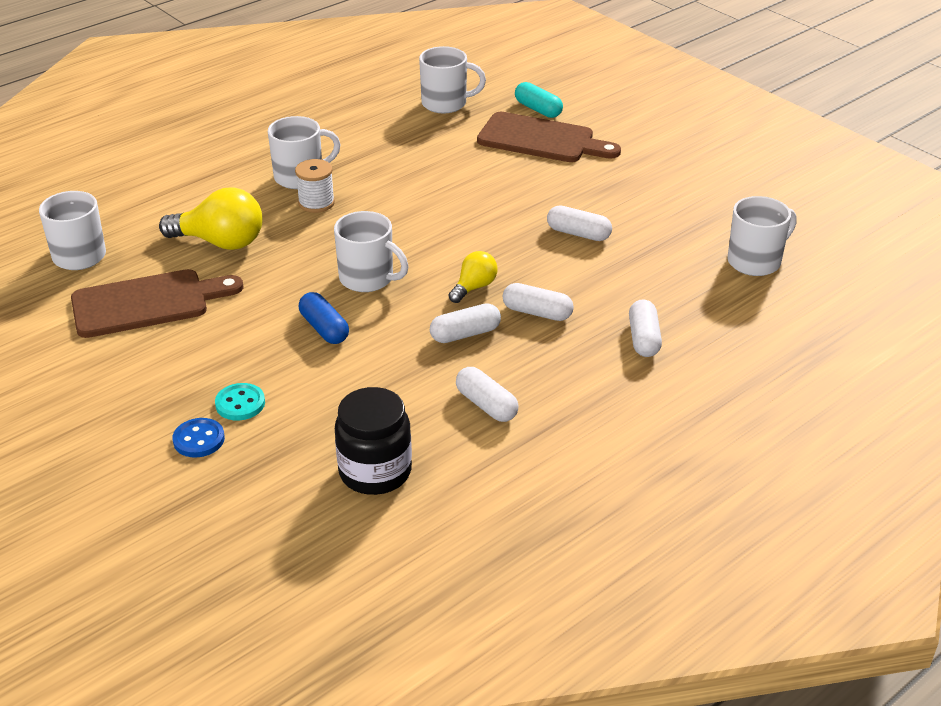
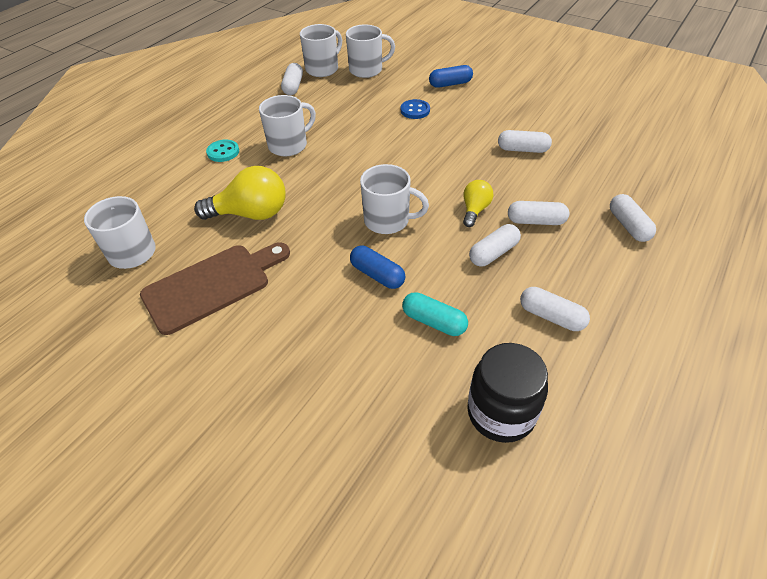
camera: 15 degrees left, 10 degrees up
blue button [173,418,225,458] -> blue button moved to [401,99,430,119]
turquoise button [215,383,265,421] -> turquoise button moved to [206,139,239,162]
white spool [295,159,335,213] -> none
brown cutting board [477,112,621,162] -> blue capsule [429,65,473,88]
turquoise capsule [515,82,563,118] -> turquoise capsule moved to [402,292,468,336]
white mug [727,196,797,276] -> white mug moved to [300,24,342,77]
none -> white capsule [281,63,303,95]

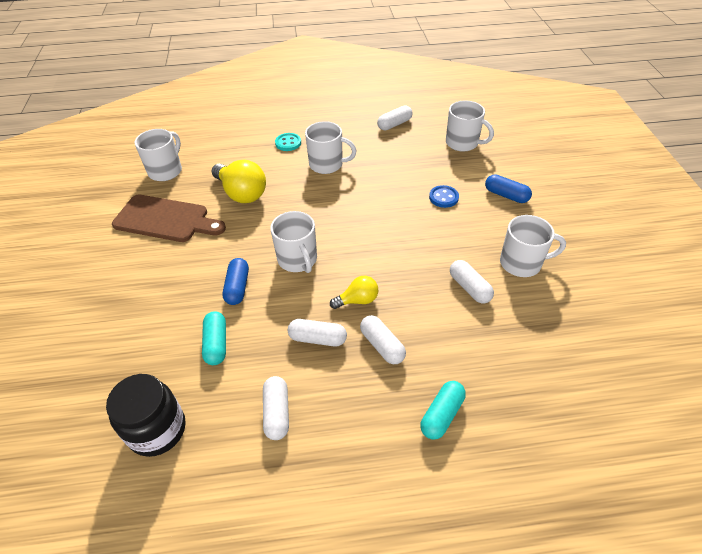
camera: 50 degrees right, 0 degrees up
white mug [300,24,342,77] -> white mug moved to [500,215,566,277]
white capsule [610,194,656,242] -> turquoise capsule [420,381,466,440]

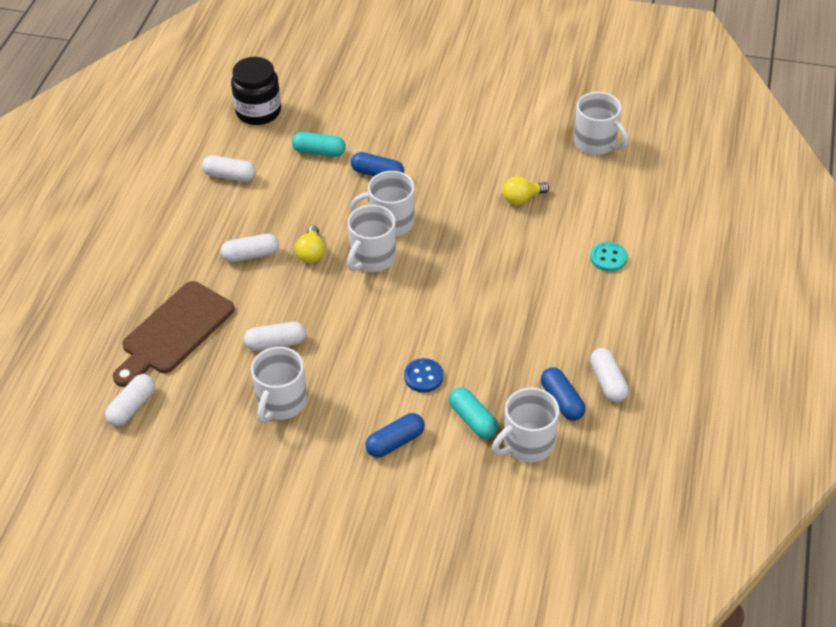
camera: 110 degrees right, 0 degrees up
brown cutting board [112,195,226,242] -> brown cutting board moved to [113,281,234,387]
yellow light bulb [211,160,266,203] -> yellow light bulb [503,176,549,205], size x0.56
white capsule [288,319,347,346] -> white capsule moved to [105,374,155,426]
white mug [305,121,357,174] -> white mug moved to [347,205,396,272]
turquoise capsule [420,381,466,440] -> turquoise capsule moved to [449,387,498,439]
none -> blue capsule [541,367,585,421]

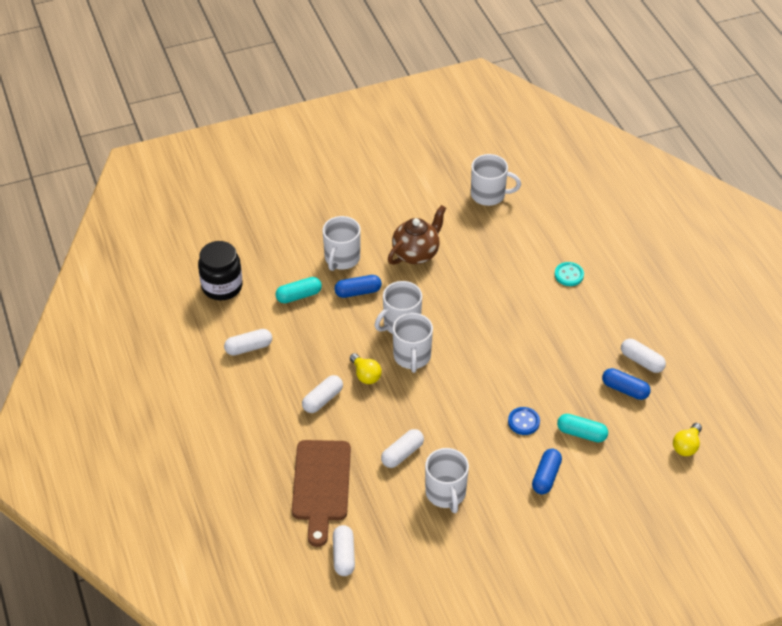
camera: 35 degrees left, 0 degrees up
white mug [492,388,560,463] -> white mug moved to [323,216,361,271]
yellow light bulb [503,176,549,205] -> yellow light bulb moved to [673,423,702,456]
none -> brown teapot [388,205,446,265]

